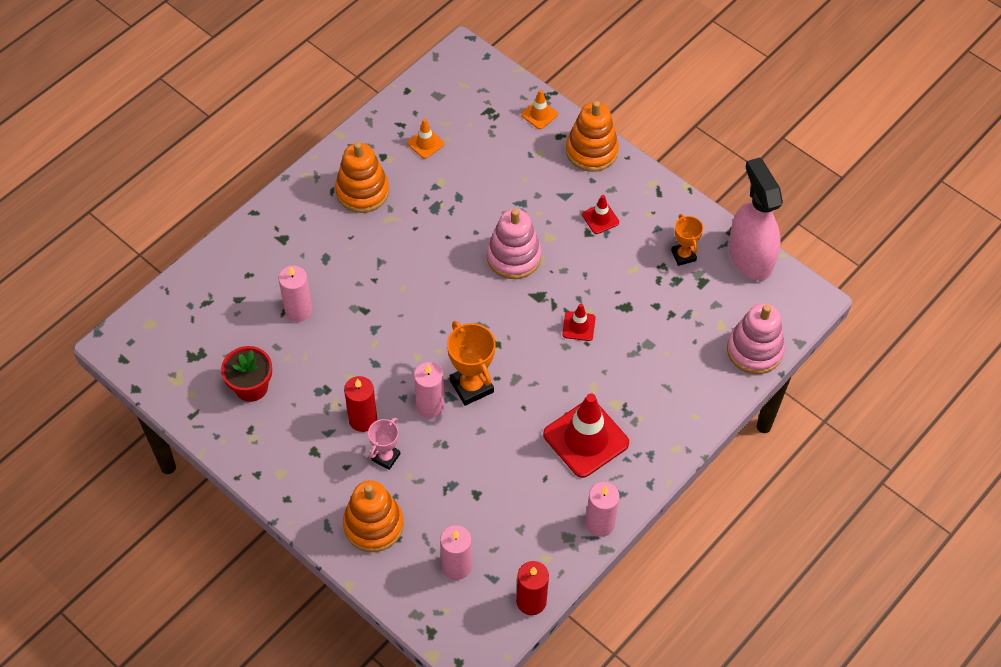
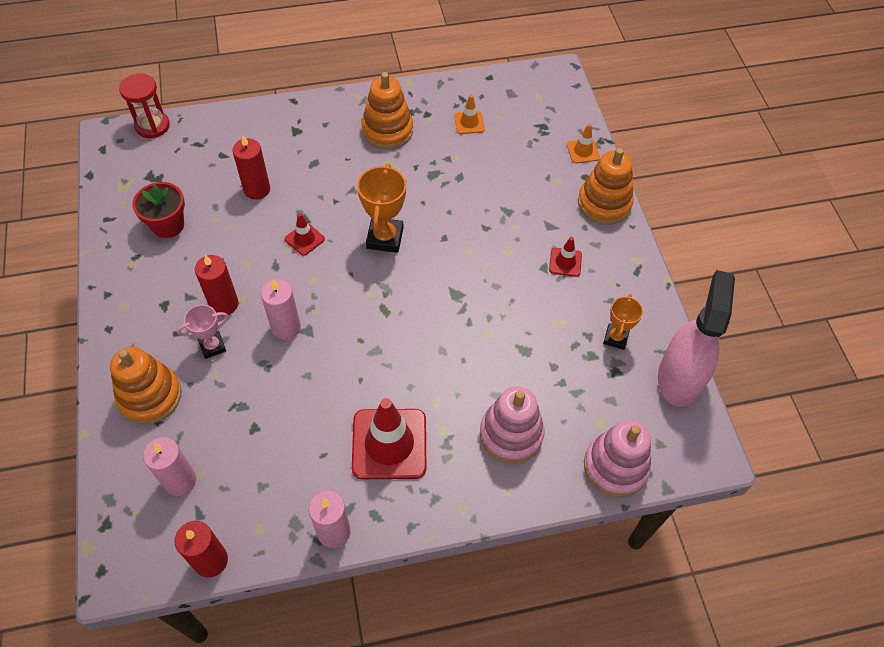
camera: 35 degrees right, 0 degrees up
pink candle [279,266,312,322] -> red candle [232,135,270,200]
orange trophy [447,321,496,406] -> orange trophy moved to [357,164,406,253]
pink stacking toy [487,209,542,279] -> pink stacking toy moved to [480,386,544,464]
red traffic cone [562,304,595,341] -> red traffic cone moved to [285,213,325,256]
none -> red hourglass [119,73,170,138]

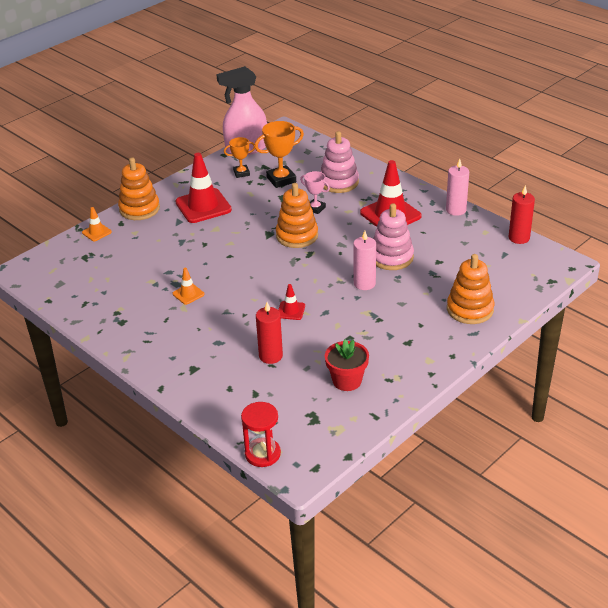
camera: 120 degrees left, 20 degrees down
pink candle [143,437,196,496] -> none
pink trophy [177,304,229,359] -> pink trophy moved to [300,171,330,214]
red candle [195,255,238,316] -> none
orange trophy [357,164,406,253] -> orange trophy moved to [255,121,304,188]
orange stacking toy [362,72,413,149] -> orange stacking toy moved to [276,183,318,248]
orange traffic cone [454,95,485,134] -> orange traffic cone moved to [172,268,205,305]
red traffic cone [549,237,582,277] -> red traffic cone [175,153,232,223], size x2.08
pink stacking toy [584,420,651,497] -> pink stacking toy moved to [373,203,414,270]

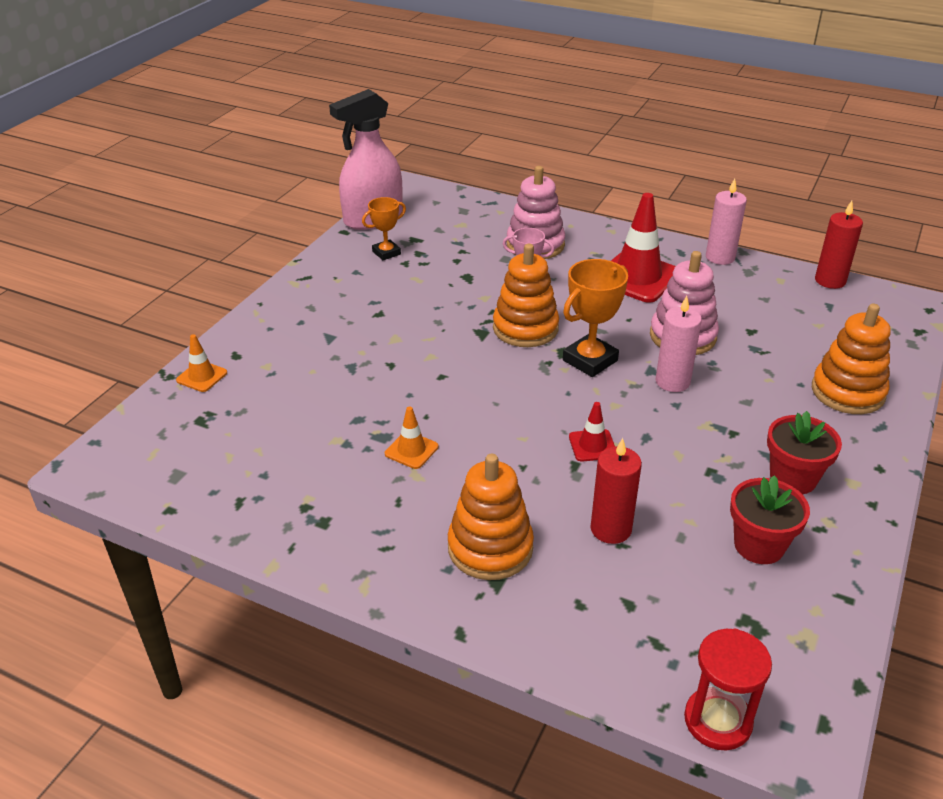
camera: 20 degrees left, 0 degrees up
orange stacking toy [118,157,160,220] -> orange stacking toy moved to [448,454,534,580]
red traffic cone [175,153,232,223] -> none
orange trophy [255,121,304,188] -> orange trophy moved to [563,259,628,377]
none -> red flower pot [767,411,842,494]

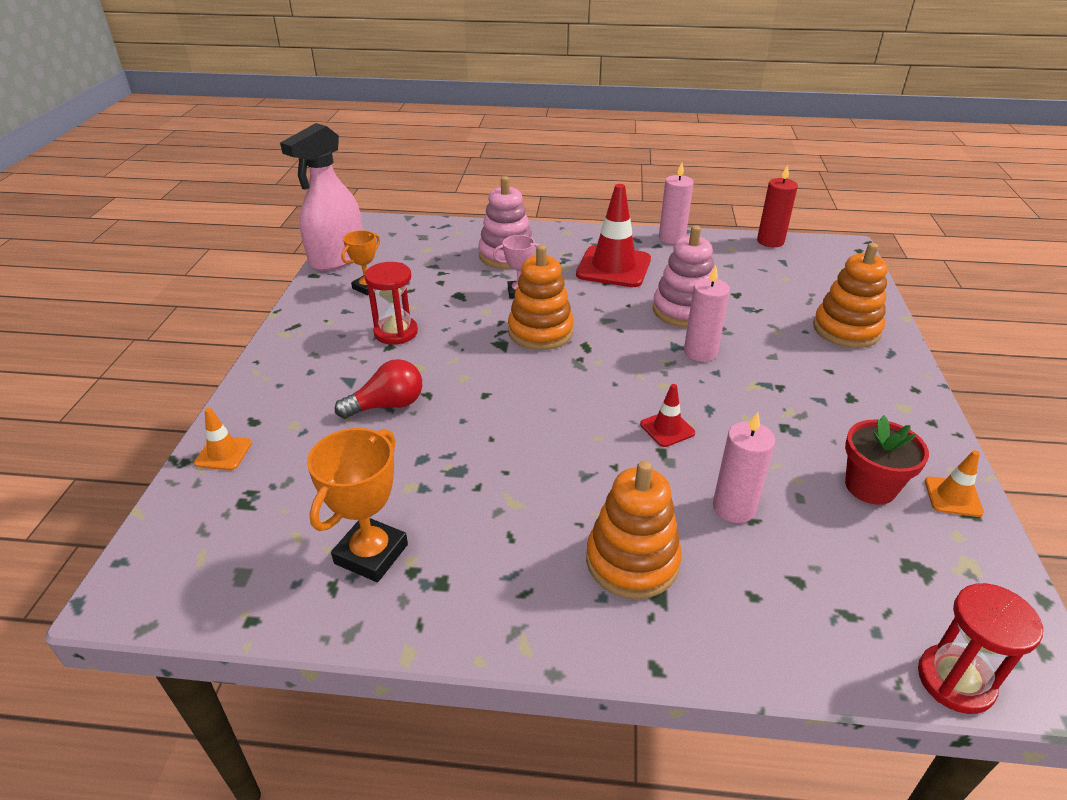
camera: 20 degrees left, 0 degrees up
orange traffic cone [385,407,439,469] -> orange traffic cone moved to [925,450,984,517]
orange trophy [563,259,628,377] -> orange trophy moved to [307,428,408,582]
red candle [591,438,642,544] -> pink candle [713,412,775,523]
red flower pot [767,411,842,494] -> none
none -> red light bulb [335,359,422,419]
none -> red hourglass [364,262,418,345]

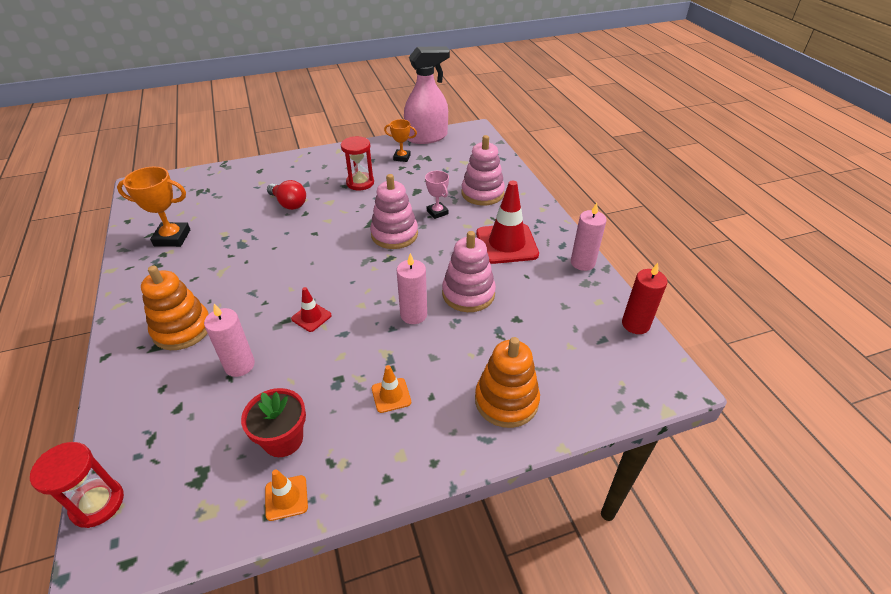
camera: 65 degrees right, 5 degrees up
orange traffic cone [194,408,252,470] -> orange traffic cone moved to [372,365,411,413]
pink spray bottle [280,123,363,271] -> pink spray bottle turned 150 degrees clockwise [404,46,450,144]
orange stacking toy [508,245,574,350] -> pink stacking toy [370,174,418,249]

